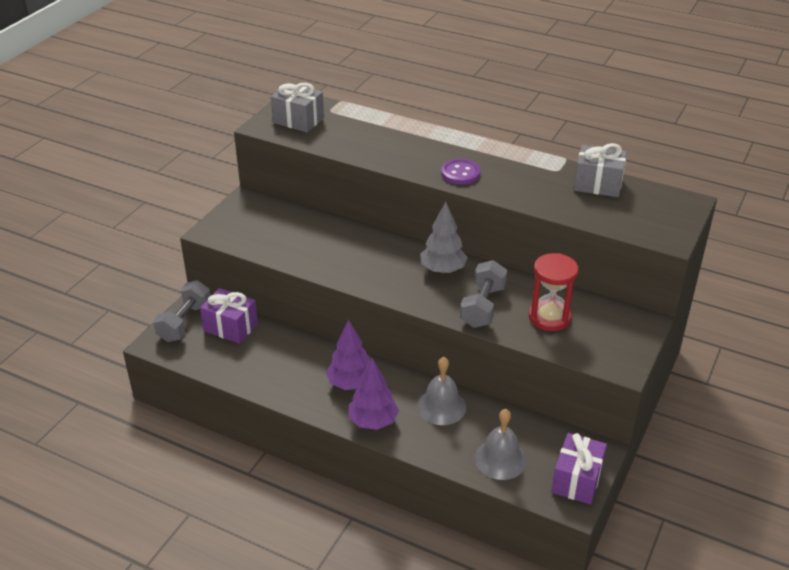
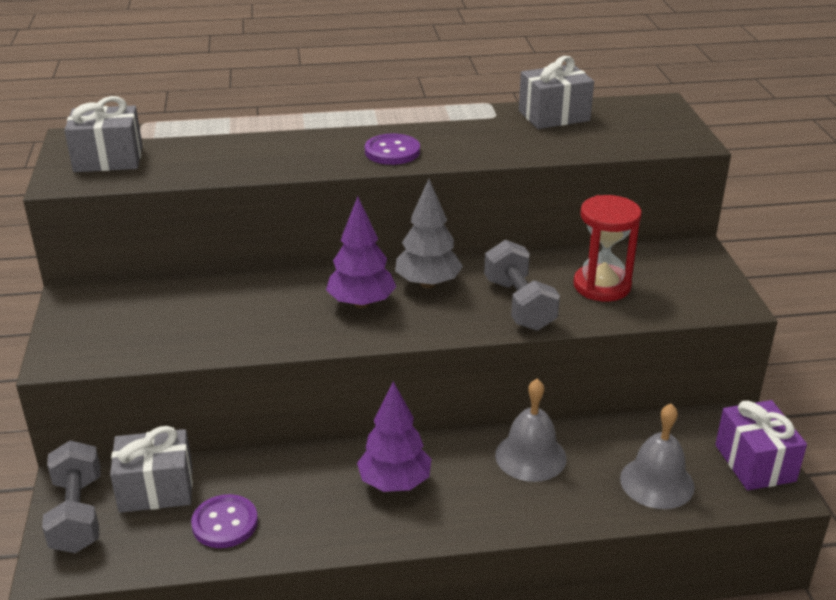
camera: 35 degrees left, 5 degrees down
purple gift [200,288,258,344] -> grey gift [110,426,193,513]
purple tree [348,358,399,430] -> purple tree moved to [326,197,396,308]
none -> purple button [191,494,258,548]

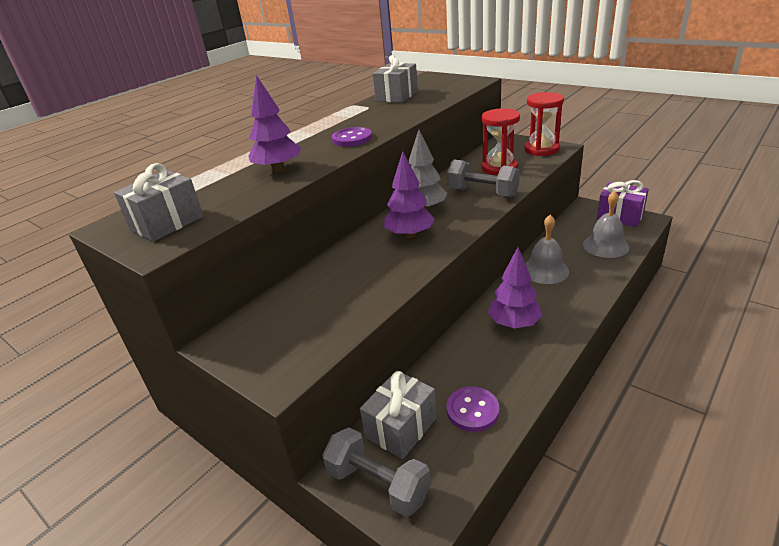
camera: 40 degrees left, 0 degrees up
none -> purple tree [248,75,301,172]
none -> red hourglass [524,92,564,156]

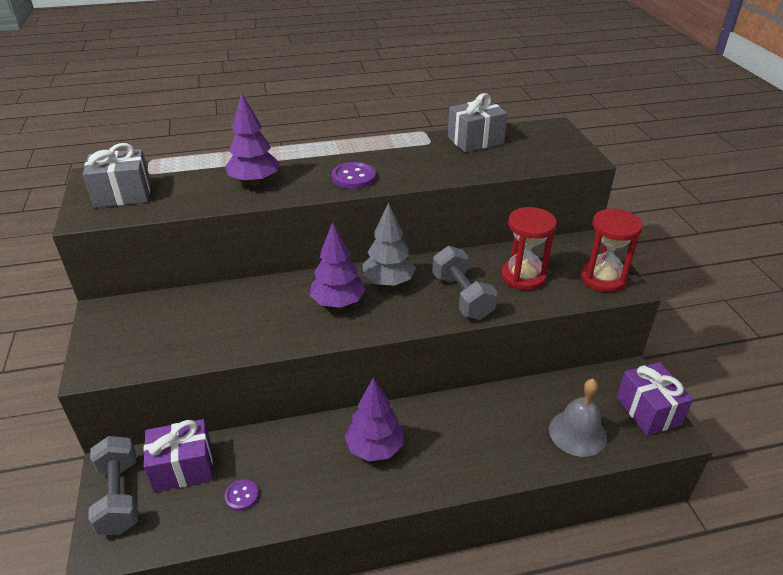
camera: 35 degrees right, 5 degrees up
grey gift [360,371,437,459] -> purple gift [143,419,213,492]
purple button [447,387,499,432] -> purple button [224,479,259,511], size x0.63
grey bell [526,215,569,284] -> none

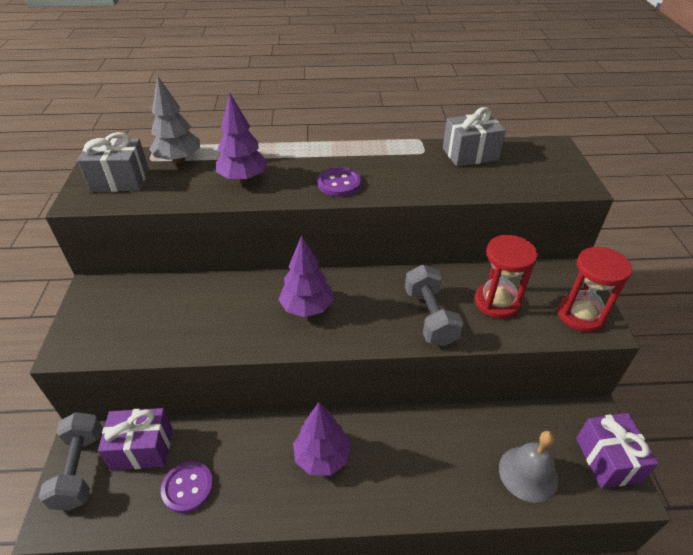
camera: 10 degrees right, 5 degrees up
purple button [224,479,259,511] -> purple button [161,461,213,514], size x1.58
grey tree [363,202,416,286] -> grey tree moved to [149,75,200,164]

